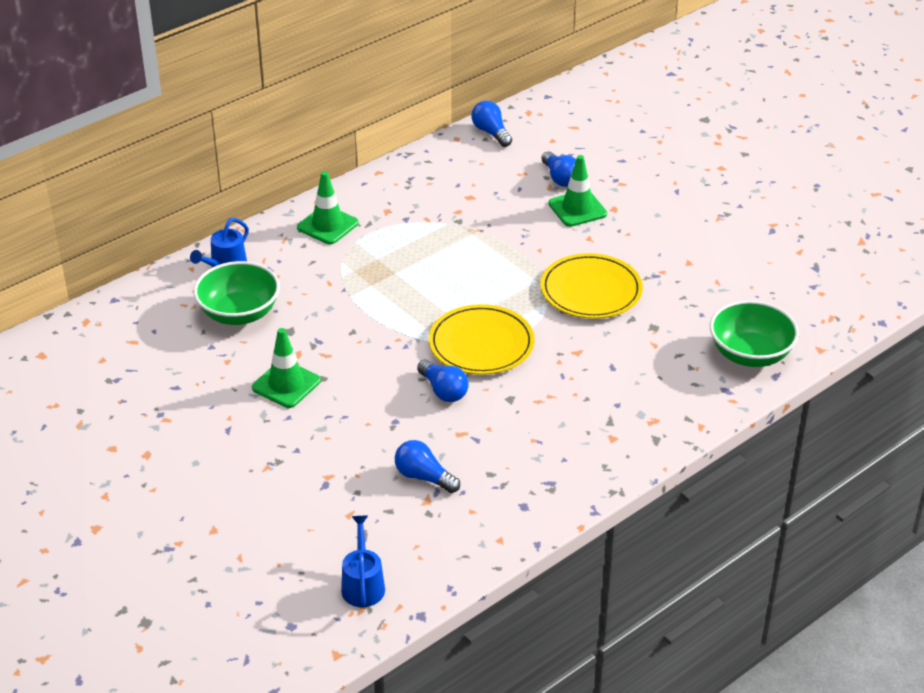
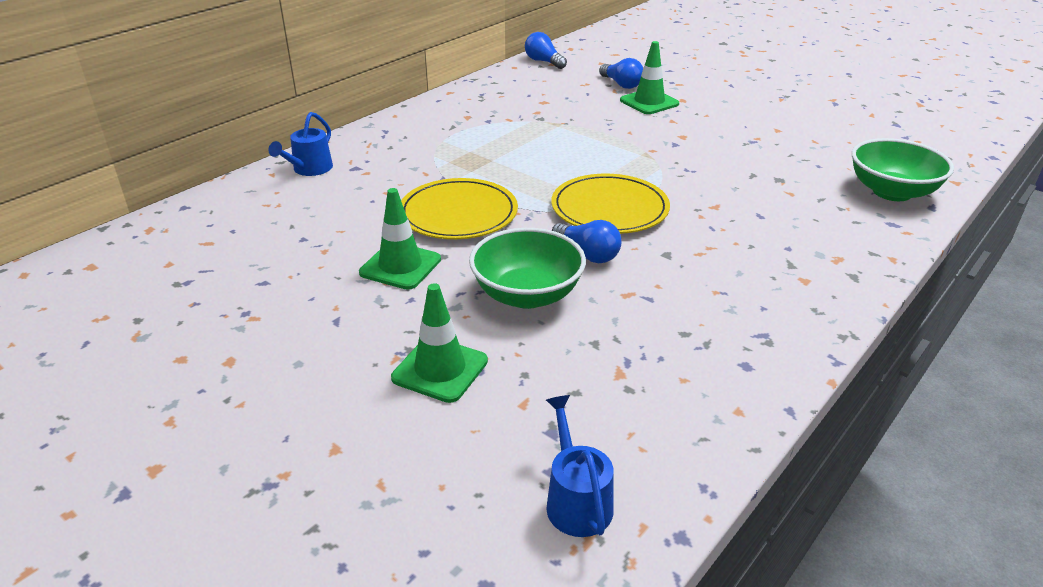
camera: 10 degrees left, 5 degrees down
green bowl [193,261,280,325] -> green bowl moved to [469,228,586,309]
green traffic cone [297,171,359,244] -> green traffic cone moved to [391,283,488,403]
blue light bulb [395,440,460,493] -> none
yellow plate [540,253,643,319] -> yellow plate moved to [401,178,518,239]

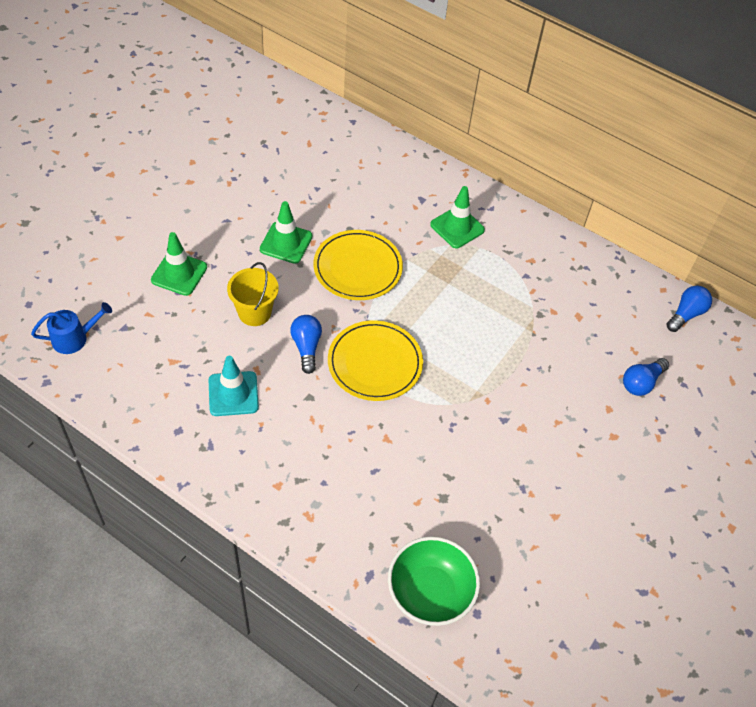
camera: 80 degrees right, 20 degrees up
blue watering can [268,112,333,176] -> none
green bowl [469,228,586,309] -> yellow bucket [227,262,279,326]
blue light bulb [552,220,621,263] -> blue light bulb turned 135 degrees clockwise [290,315,322,374]
green traffic cone [620,41,679,114] -> green traffic cone moved to [430,186,485,248]
none -> turquoise traffic cone [209,356,259,416]

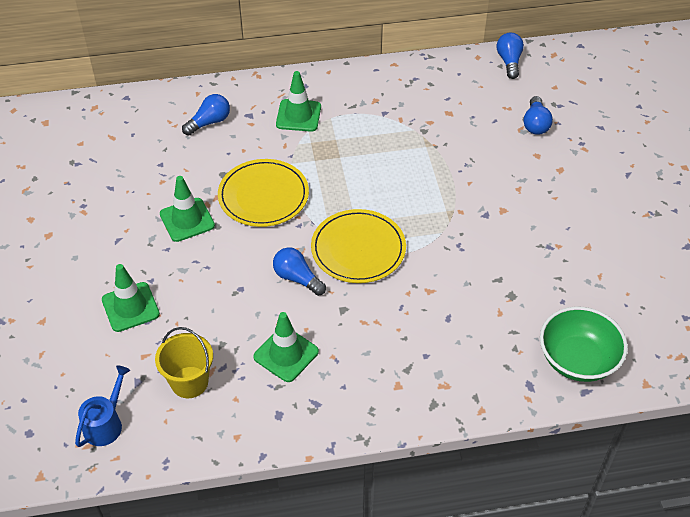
camera: 40 degrees left, 5 degrees down
turquoise traffic cone [209,356,259,416] -> green traffic cone [253,312,319,382]
yellow bucket [227,262,279,326] -> yellow bucket moved to [155,327,213,398]
none -> blue light bulb [182,94,230,135]

